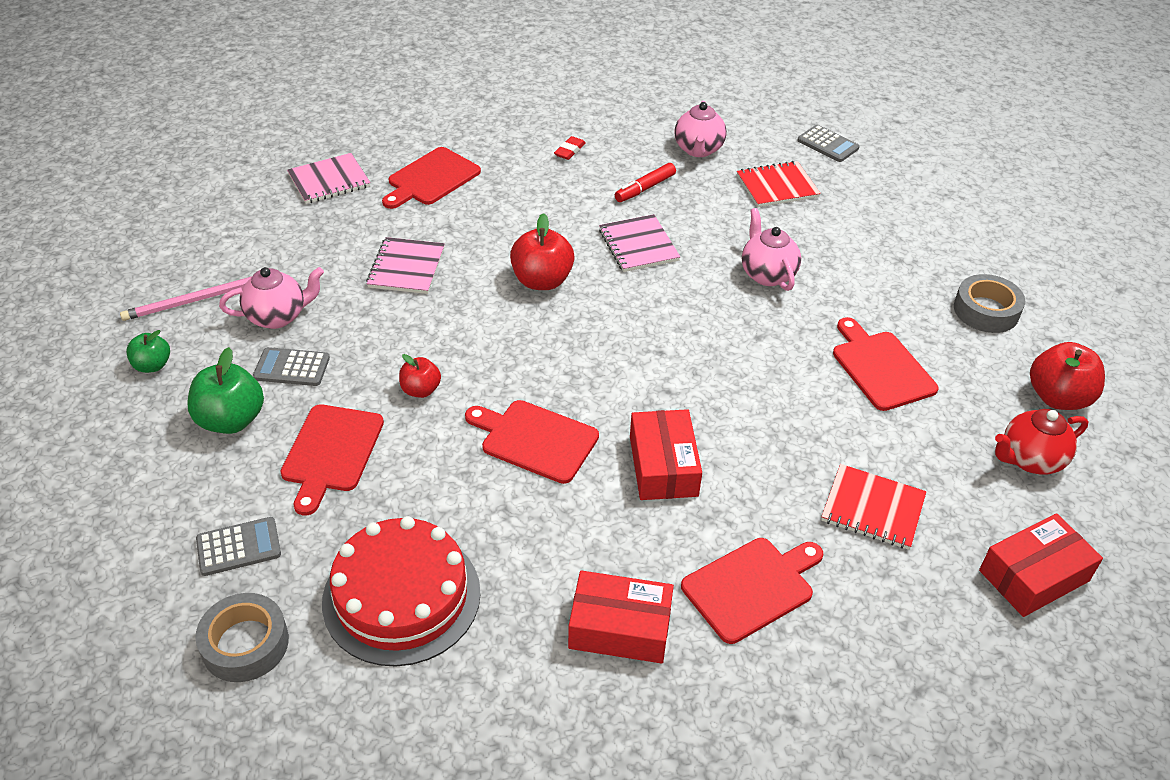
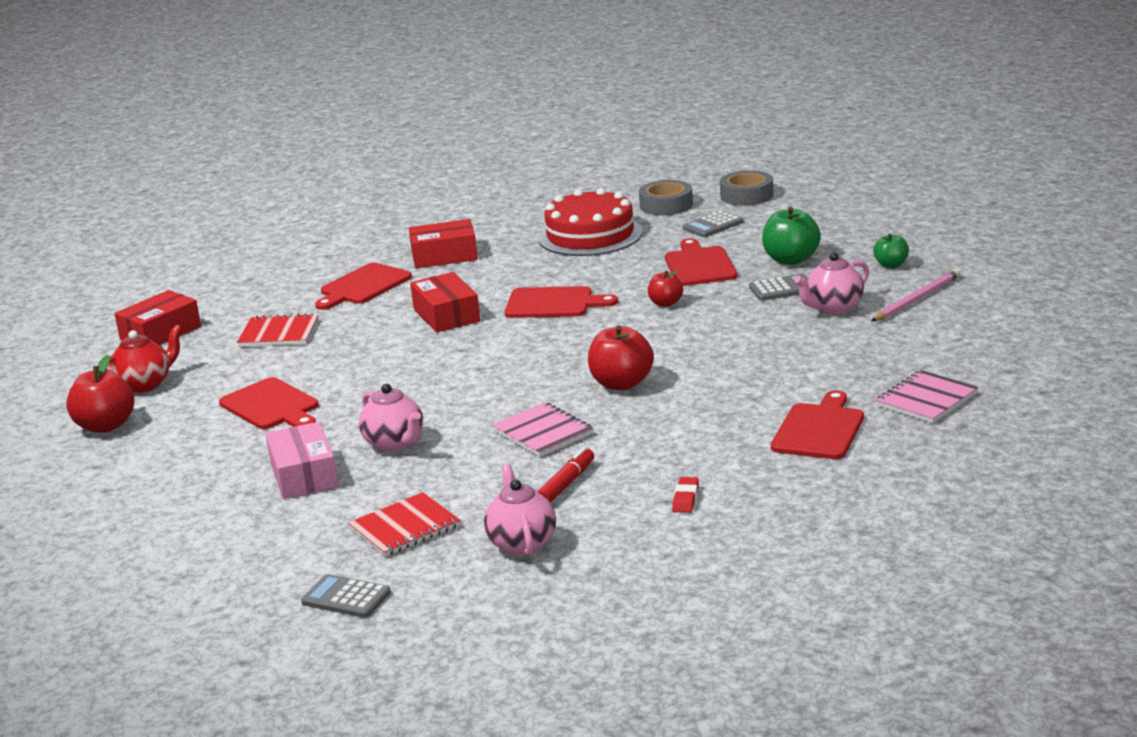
camera: 165 degrees right, 20 degrees down
pink notebook [366,237,445,294] -> none
grey tape [954,274,1025,333] -> grey tape moved to [720,170,774,206]
none -> pink box [265,422,339,499]

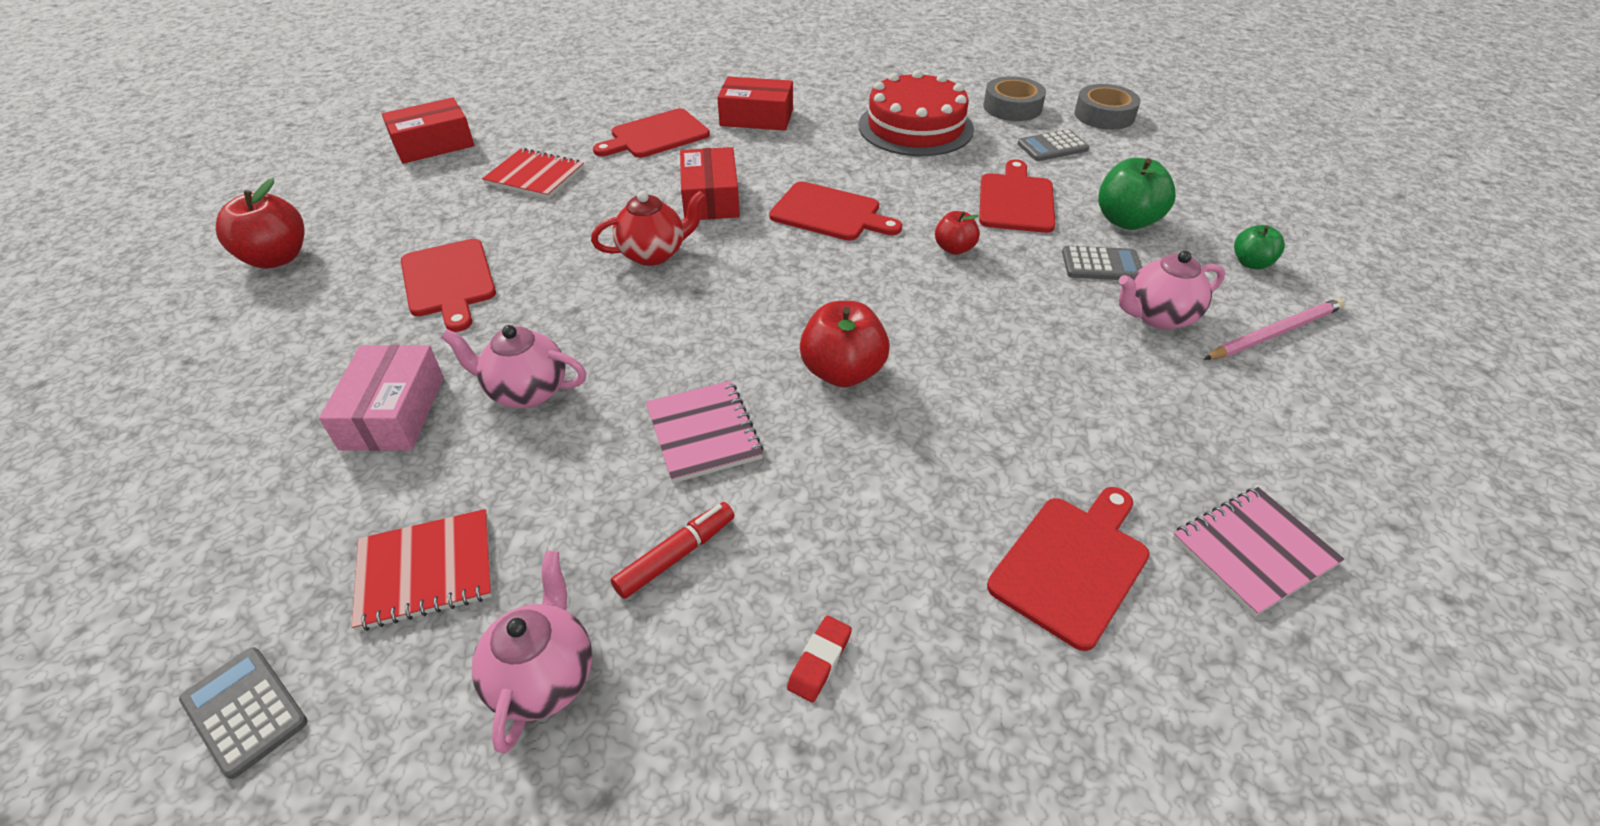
camera: 15 degrees right, 20 degrees up
red teapot [109,325,182,393] -> red teapot moved to [591,191,706,266]
pink teapot [359,384,423,452] -> pink teapot turned 120 degrees clockwise [441,325,586,408]

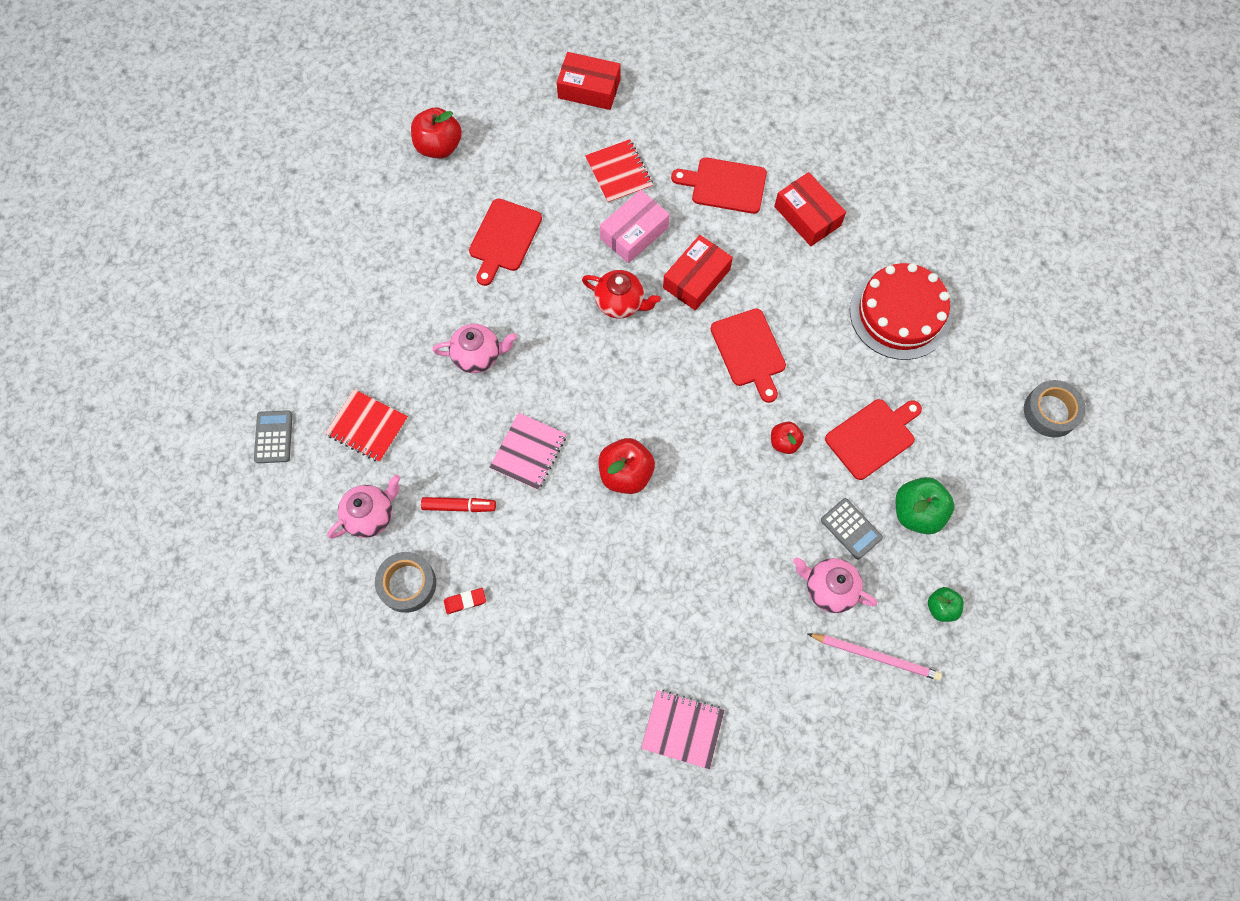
camera: 45 degrees right, 25 degrees up
pink box [319,345,444,451] -> pink box moved to [600,190,670,263]
pink teapot [441,325,586,408] -> pink teapot turned 120 degrees clockwise [433,324,517,373]
grey tape [983,76,1046,121] -> grey tape moved to [375,552,436,613]
red cutting board [987,487,1150,651] -> none
grey calculator [1018,129,1089,161] -> none

